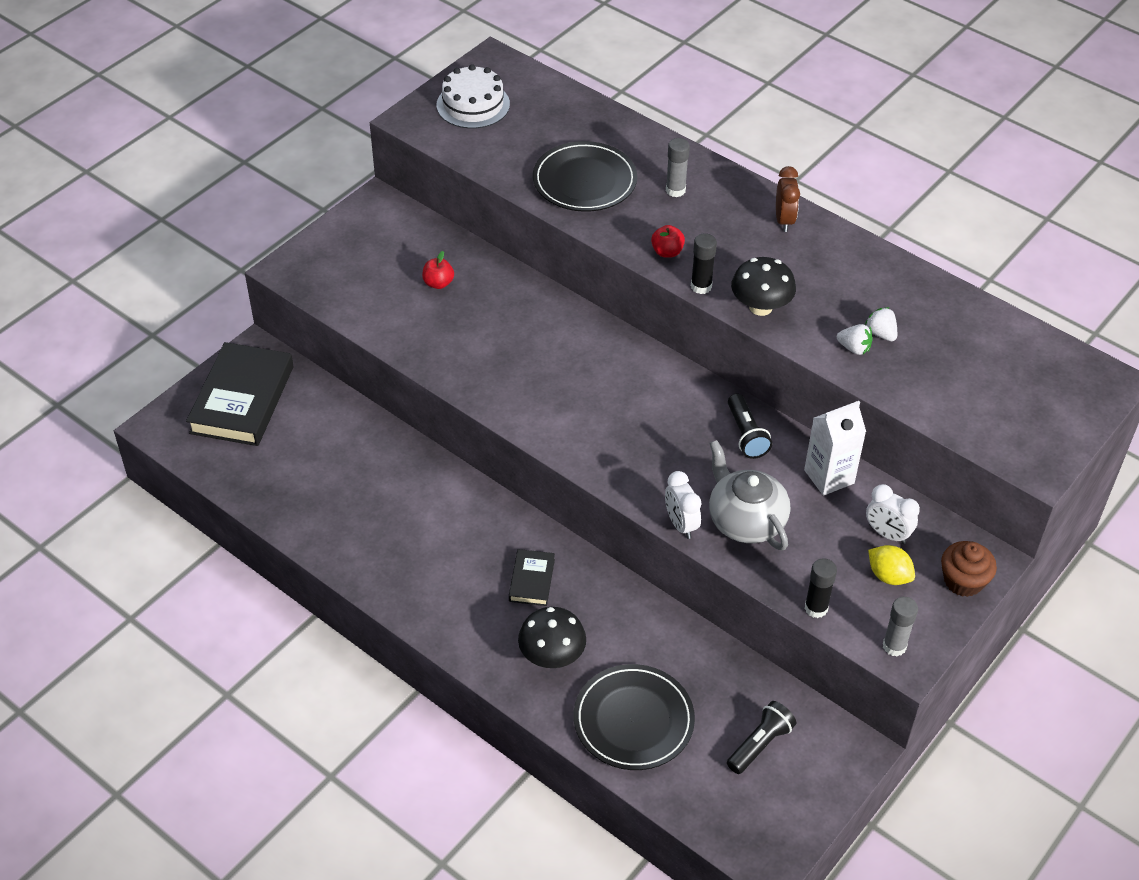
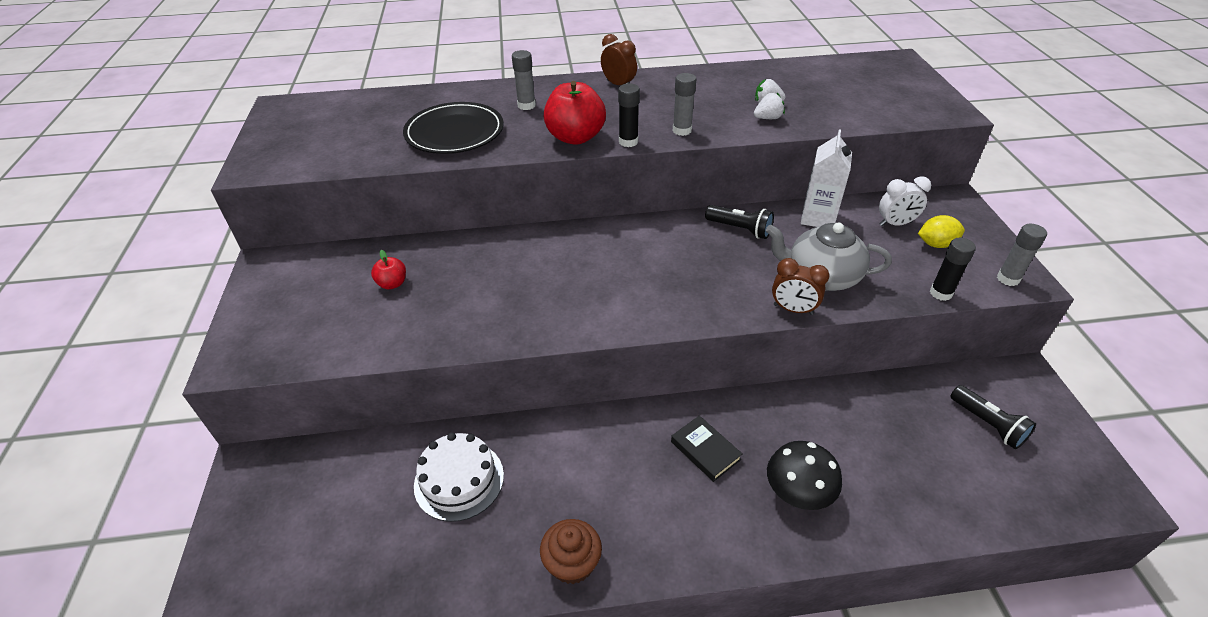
camera: 45 degrees left, 5 degrees down
black book [186,342,293,446] -> none
white cake [436,64,510,129] -> white cake moved to [414,433,504,522]
black plate [573,664,695,770] -> none
red apple [651,225,685,258] -> red apple [544,81,606,145], size x1.97
white clock [665,471,701,539] -> brown clock [772,258,829,315]
black flashlight [727,701,796,774] -> black flashlight turned 150 degrees clockwise [950,385,1036,449]
black mushroom [731,257,796,316] -> grey glue stick [673,73,696,136]
brown cupcake [941,541,997,597] -> brown cupcake moved to [540,519,602,584]

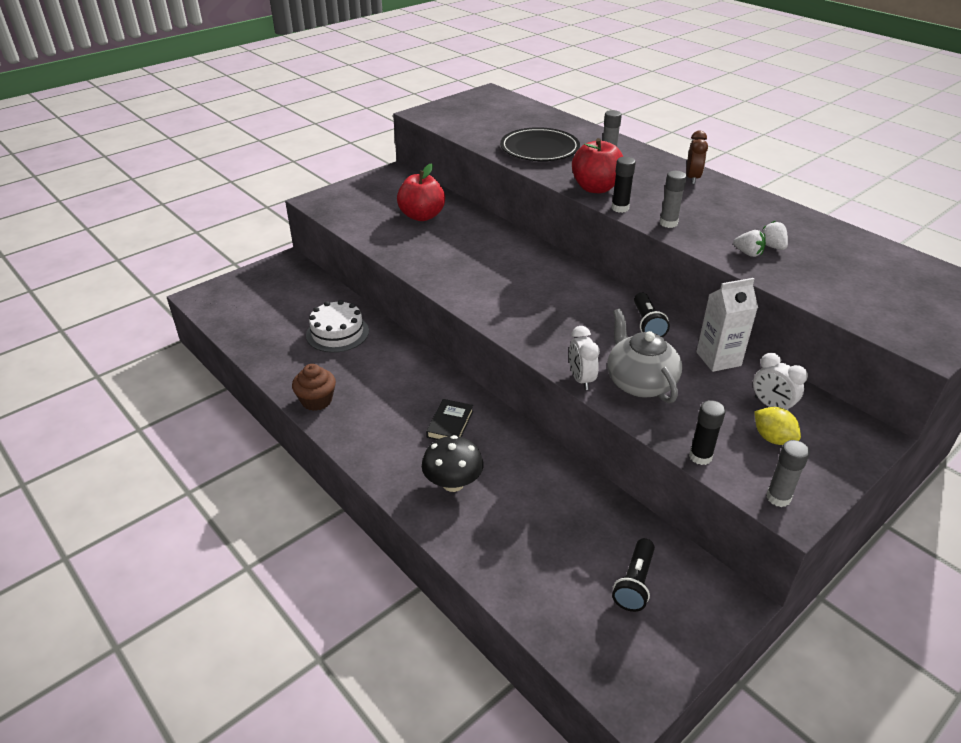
camera: 55 degrees right, 5 degrees down
red apple [371,250,406,289] -> red apple [397,163,445,221], size x1.97
brown clock [772,258,829,315] -> white clock [569,326,600,390]

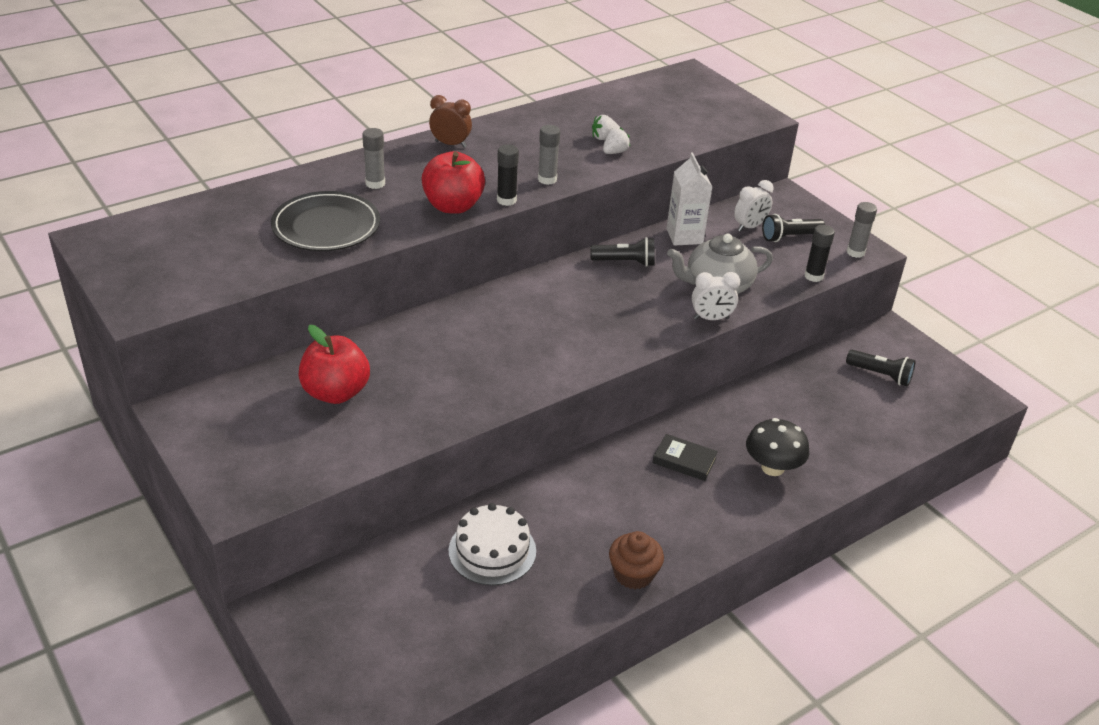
camera: 85 degrees left, 0 degrees up
yellow lemon [754,407,801,445] -> black flashlight [762,214,825,242]

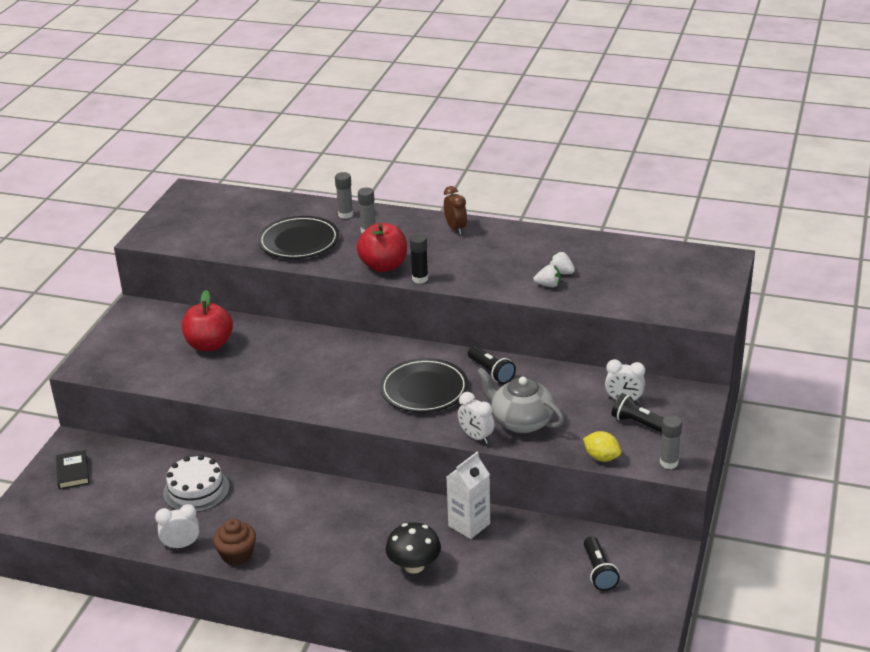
camera: 55 degrees right, 5 degrees down
grey glue stick [538,125,560,185] -> grey glue stick moved to [335,172,353,219]
black book [653,434,718,481] -> black book moved to [56,450,89,489]
white carton [667,152,712,246] -> white carton moved to [446,452,490,539]
black glue stick [804,225,835,282] -> yellow lemon [583,431,621,462]
none -> white clock [155,504,199,549]
none -> black plate [380,358,468,413]

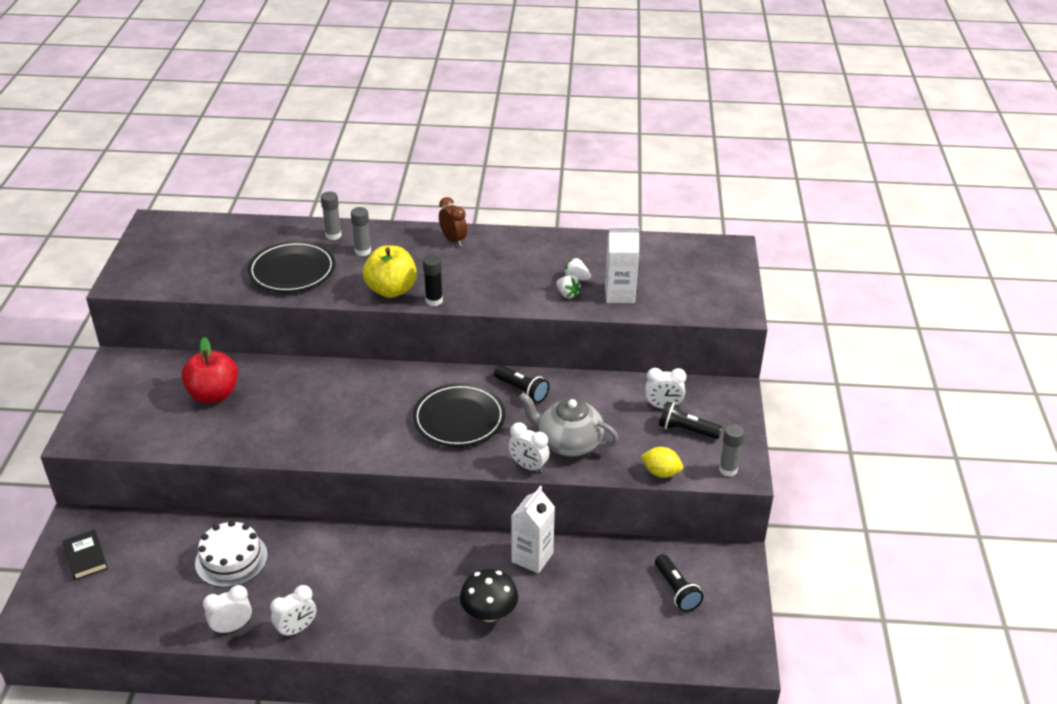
camera: 15 degrees left, 5 degrees up
brown cupcake [213,519,256,565] -> white clock [270,585,316,638]
red apple [356,223,407,272] -> yellow apple [363,245,417,298]
white strawberry [534,264,561,287] -> white strawberry turned 60 degrees clockwise [556,275,582,298]
none -> white carton [605,227,639,303]

